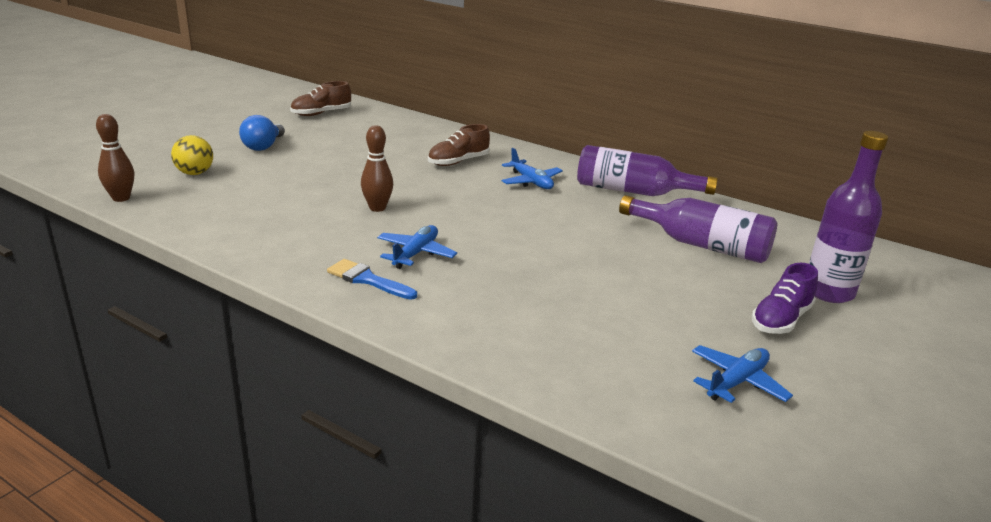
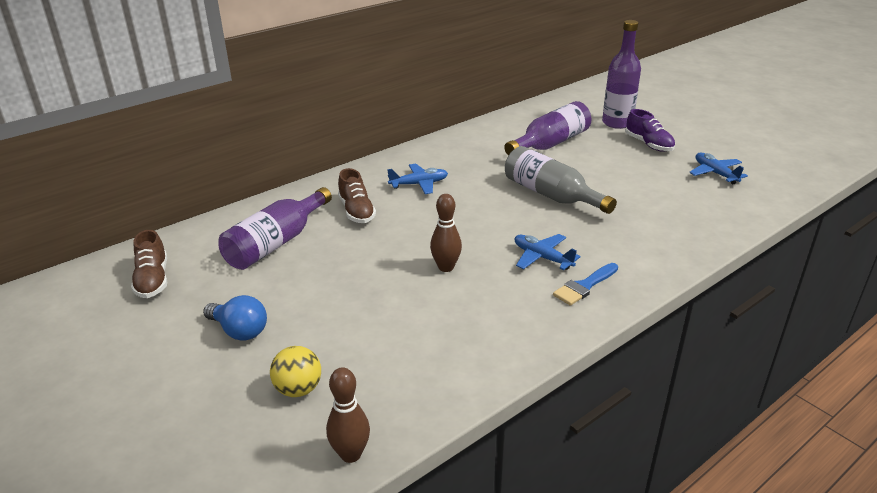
camera: 70 degrees left, 5 degrees up
purple bottle [577,145,718,196] -> purple bottle moved to [218,187,332,270]
none -> grey bottle [505,146,617,214]

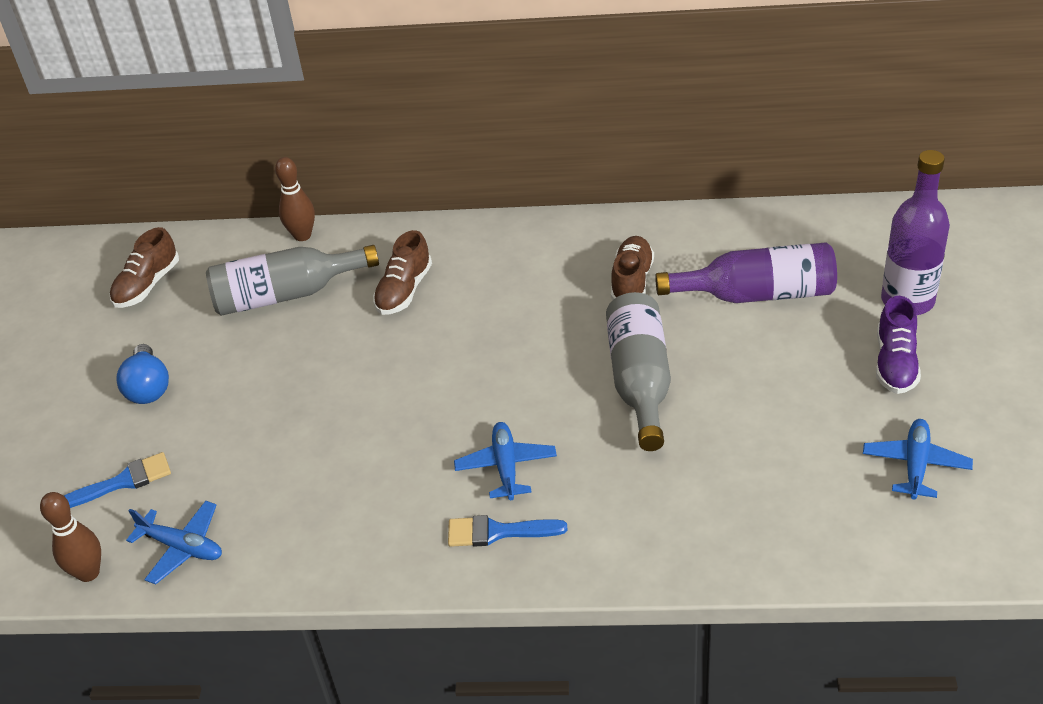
camera: 45 degrees right, 10 degrees up
purple bottle [218,187,332,270] -> grey bottle [206,245,379,316]
yellow ball [270,346,321,397] -> blue brush [64,452,171,508]
blue plane [387,164,448,194] -> blue plane moved to [126,501,222,585]
brown bowling pin [430,194,462,272] -> brown bowling pin moved to [275,157,315,241]
none -> brown shoe [611,236,654,300]

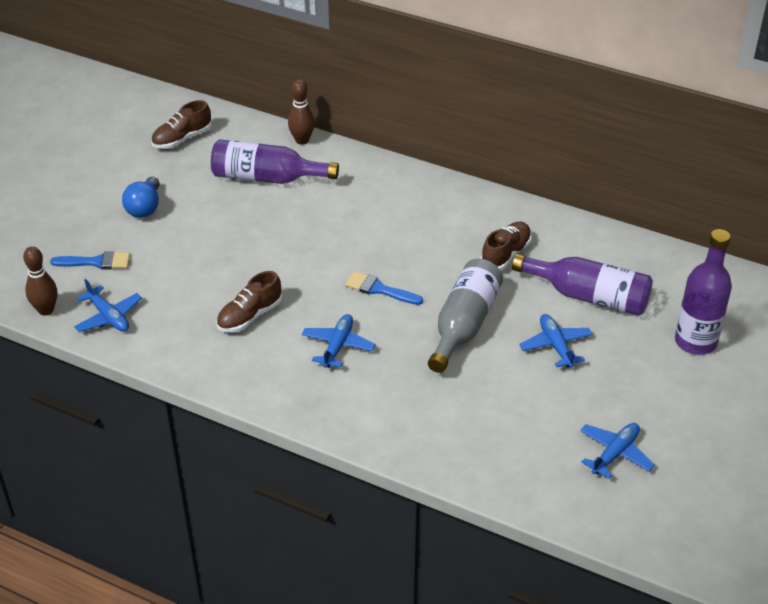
camera: 20 degrees right, 0 degrees up
grey bottle [206,245,379,316] -> purple bottle [211,139,339,184]
brown shoe [373,230,432,315] -> brown shoe moved to [216,271,282,332]
blue brush [448,515,567,547] -> blue brush moved to [345,271,423,305]
purple shoe [876,296,921,394] -> none
none -> blue plane [519,314,593,368]

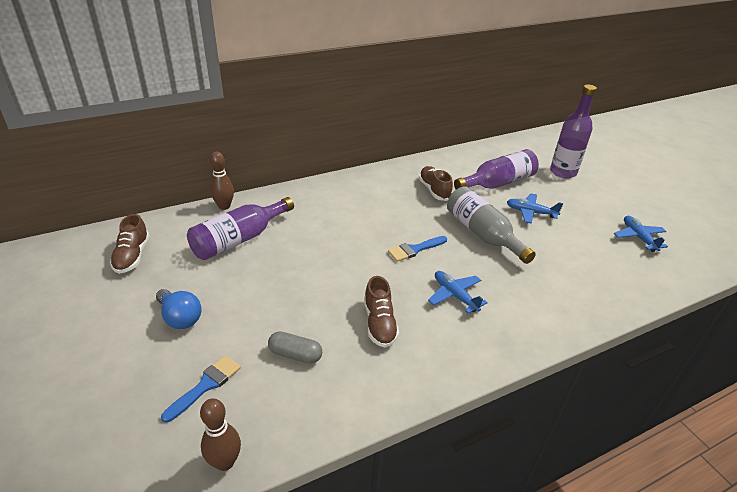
camera: 55 degrees left, 5 degrees down
blue plane [74,279,142,332] -> none
none -> grey capsule [268,331,322,364]

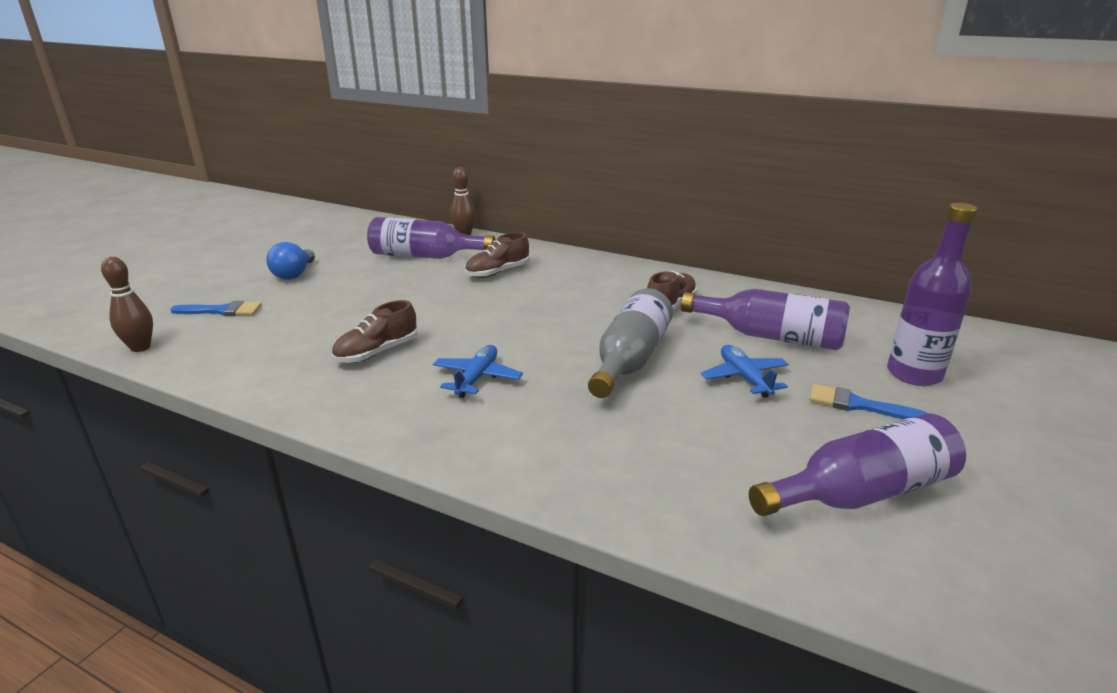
camera: 55 degrees right, 10 degrees down
brown shoe [110,214,149,274] -> brown shoe moved to [465,232,530,278]
grey capsule [268,331,322,364] -> none
blue brush [388,236,447,262] -> blue brush moved to [810,384,928,419]
blue plane [614,216,668,252] -> purple bottle [749,413,966,516]

